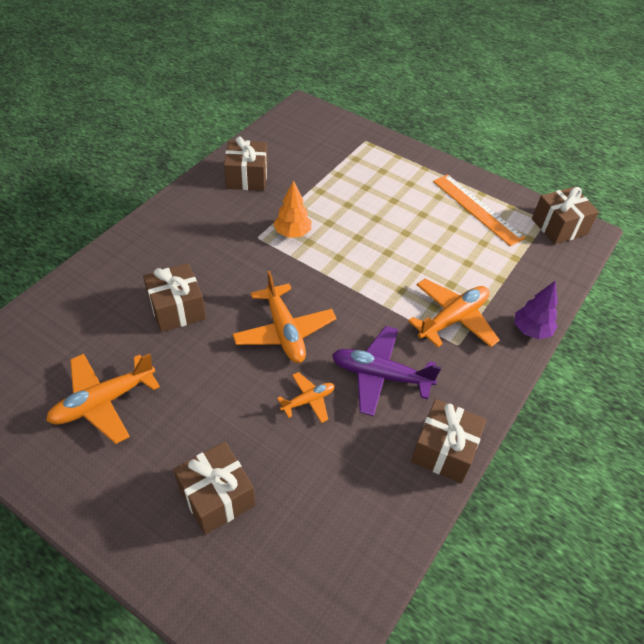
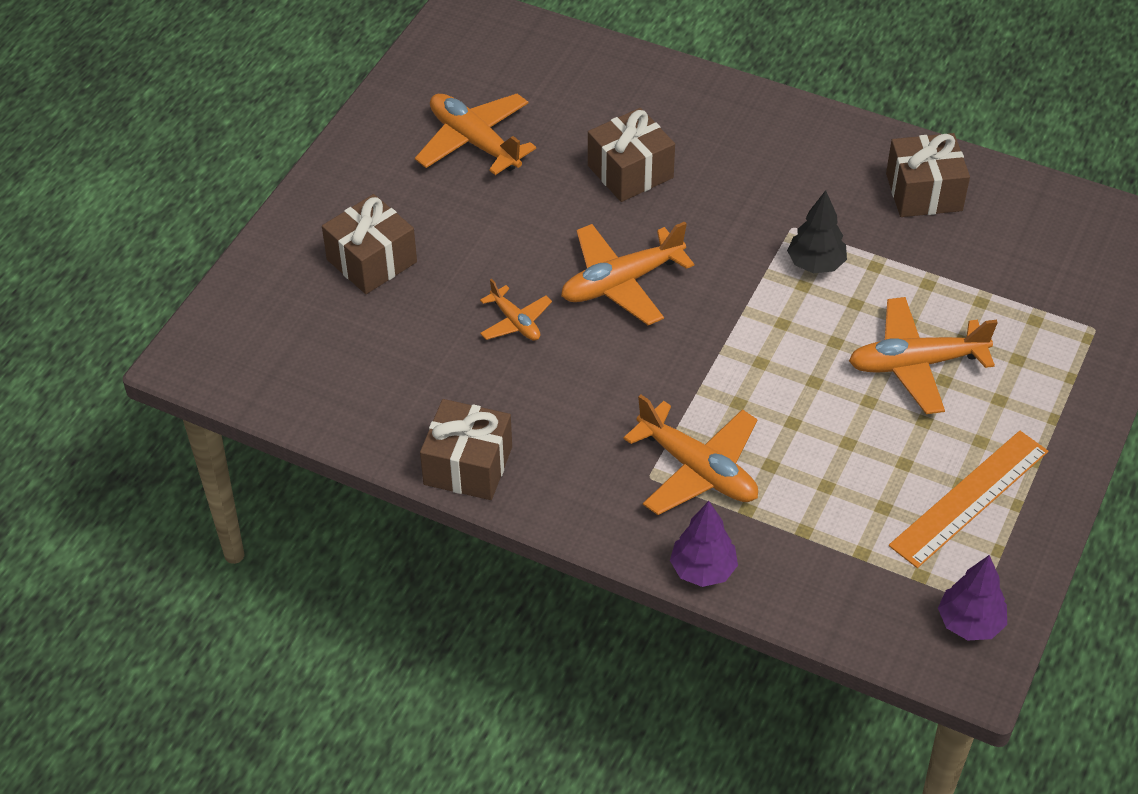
camera: 85 degrees right, 0 degrees up
orange tree [273,180,311,238] -> black tree [787,190,847,273]
purple plane [332,326,441,416] -> none
brown gift [532,187,599,245] -> purple tree [938,555,1007,640]
none -> orange plane [849,297,998,414]

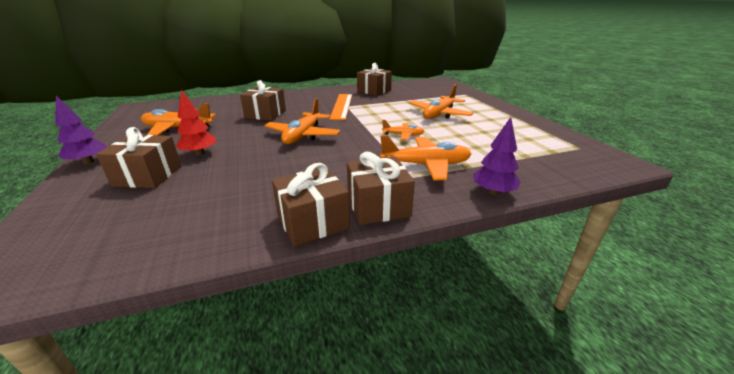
camera: 45 degrees left, 20 degrees down
orange plane [480,279,552,341] -> orange plane moved to [382,120,424,140]
black tree [787,190,847,273] -> none
orange ruler [889,431,1048,568] -> orange ruler moved to [330,94,352,120]
purple tree [938,555,1007,640] -> purple tree moved to [55,96,106,164]
none -> red tree [176,90,216,155]
none -> brown gift [347,152,415,225]

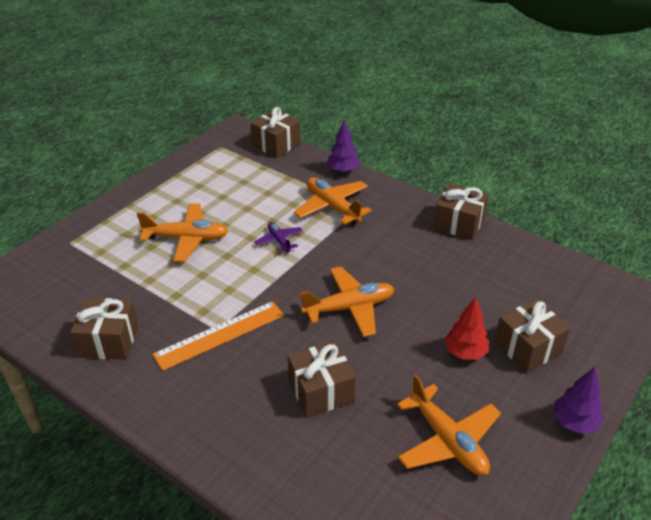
camera: 125 degrees left, 10 degrees up
brown gift [347,152,415,225] -> brown gift moved to [250,107,301,158]
orange plane [382,120,424,140] -> purple plane [254,222,303,253]

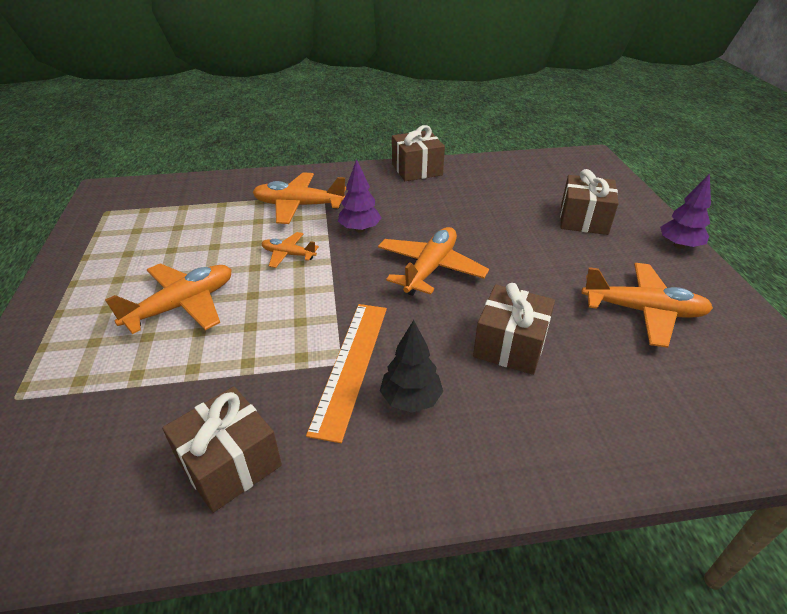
camera: 45 degrees left, 0 degrees up
brown gift [250,107,301,158] -> none
purple plane [254,222,303,253] -> orange plane [261,232,319,268]
purple tree [327,119,361,173] -> purple tree moved to [338,159,381,232]
red tree [444,297,489,360] -> none
none -> black tree [380,320,443,413]

